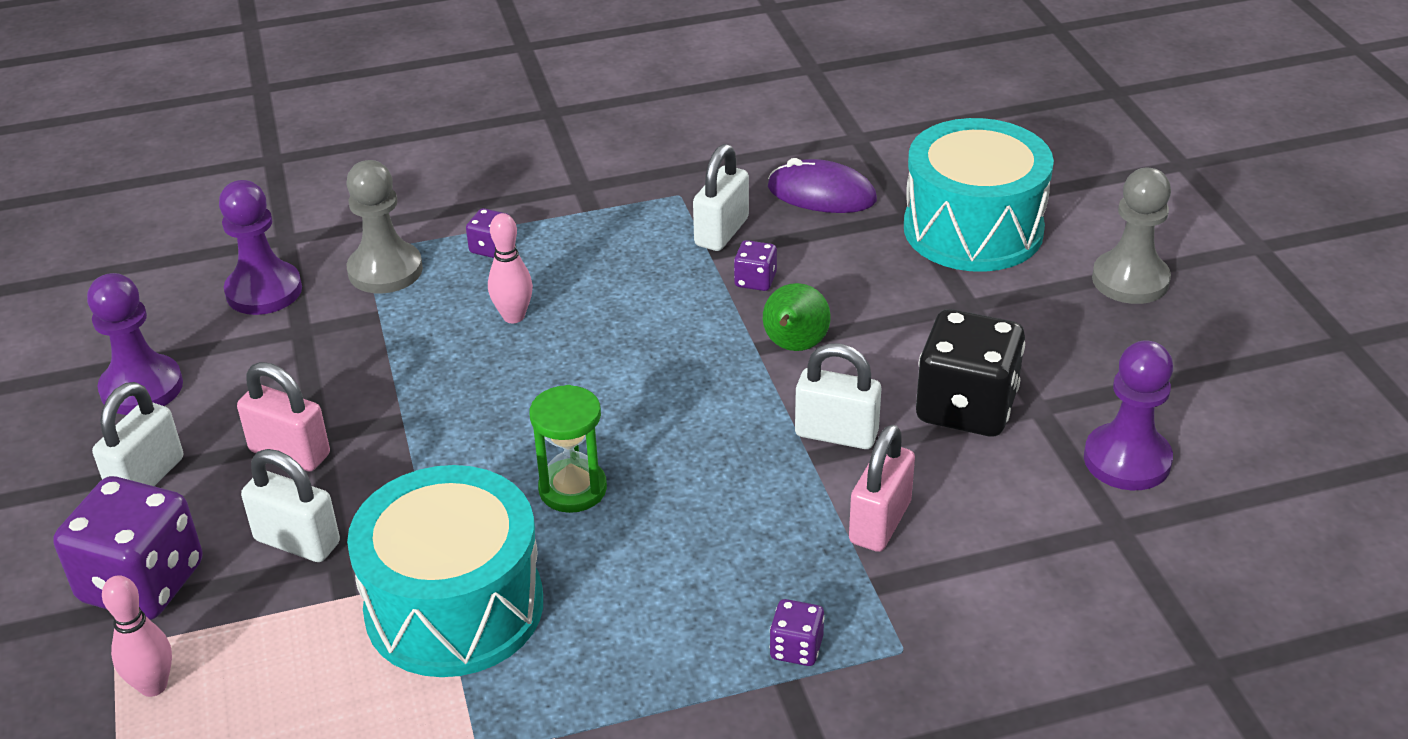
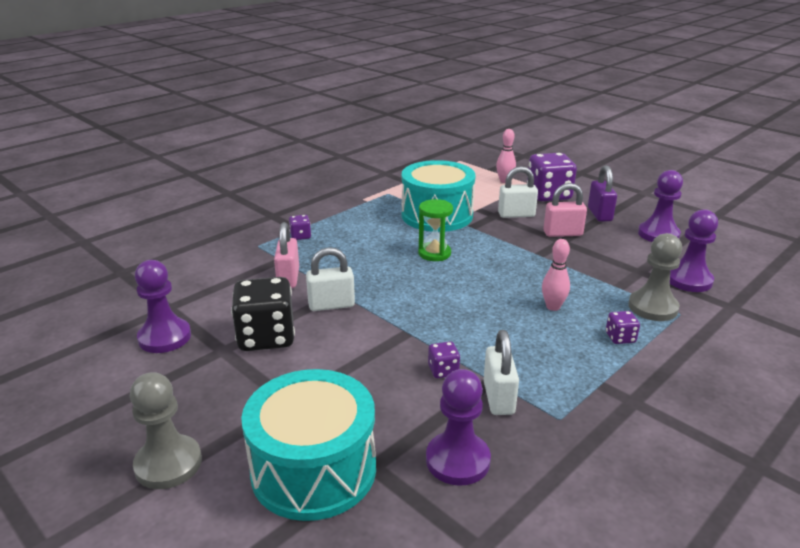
camera: 150 degrees right, 10 degrees down
white padlock [92,382,183,486] -> purple padlock [588,165,617,222]
green pear [763,283,831,351] -> none
purple mouse [768,158,877,213] -> purple pawn [426,369,491,486]

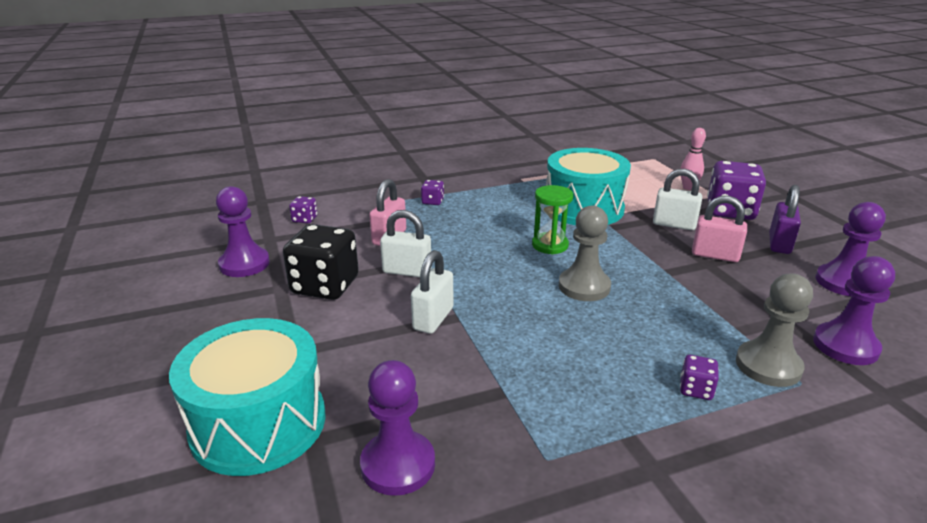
camera: 25 degrees right, 0 degrees up
grey pawn [130,372,202,489] -> grey pawn moved to [559,205,611,301]
purple dice [428,341,460,378] -> purple dice moved to [289,196,317,223]
white padlock [484,330,519,415] -> white padlock moved to [411,250,454,334]
pink bowling pin [542,239,570,311] -> none

